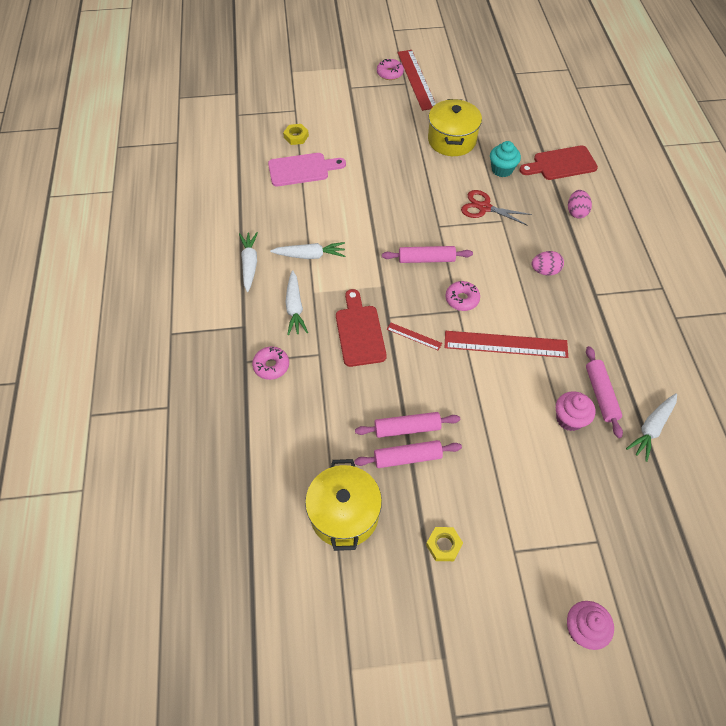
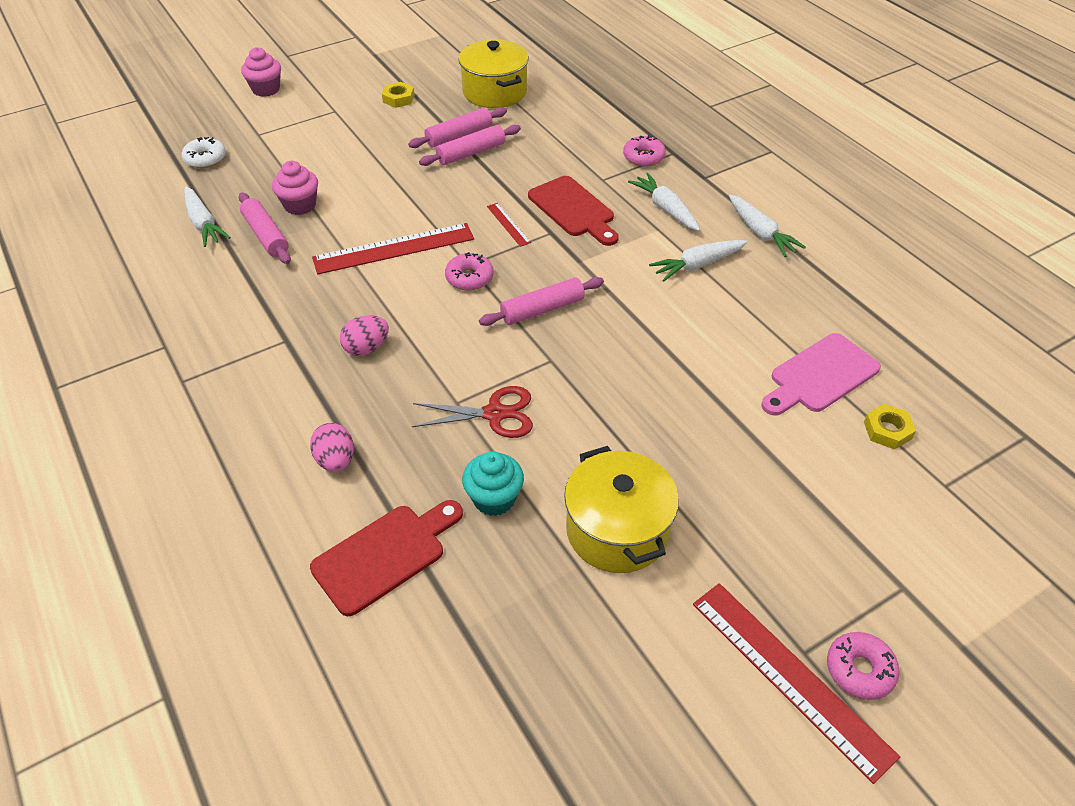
camera: 155 degrees right, 10 degrees down
red ruler [387,323,442,351] -> red ruler turned 60 degrees clockwise [487,203,531,247]
white carrot [626,393,677,462] -> white carrot turned 135 degrees clockwise [184,187,231,247]
none -> white donut [182,137,226,168]

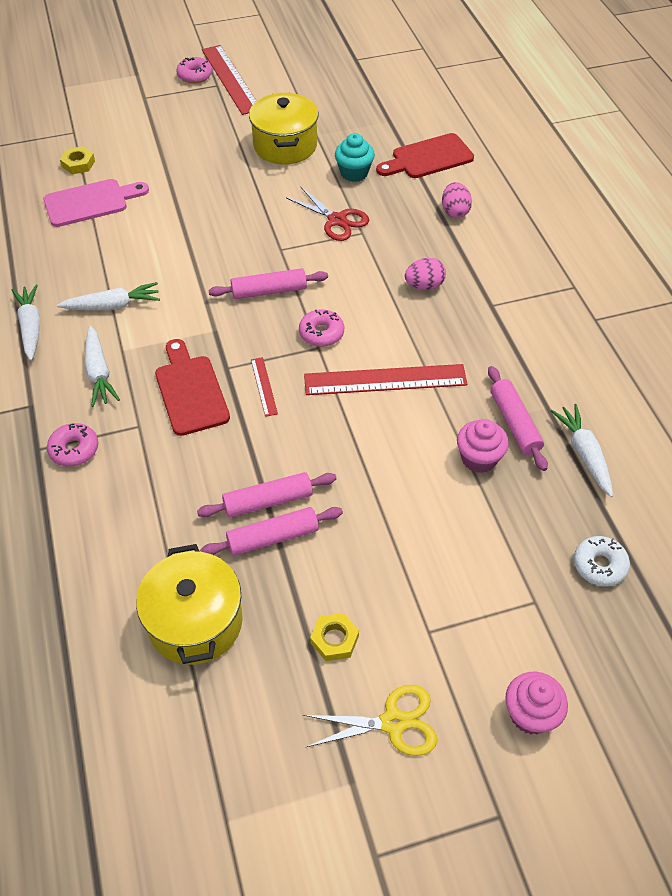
camera: 165 degrees left, 5 degrees up
red scissors [412,386,533,438] -> red scissors turned 150 degrees counterclockwise [286,187,369,241]
none -> yellow scissors [303,685,437,756]

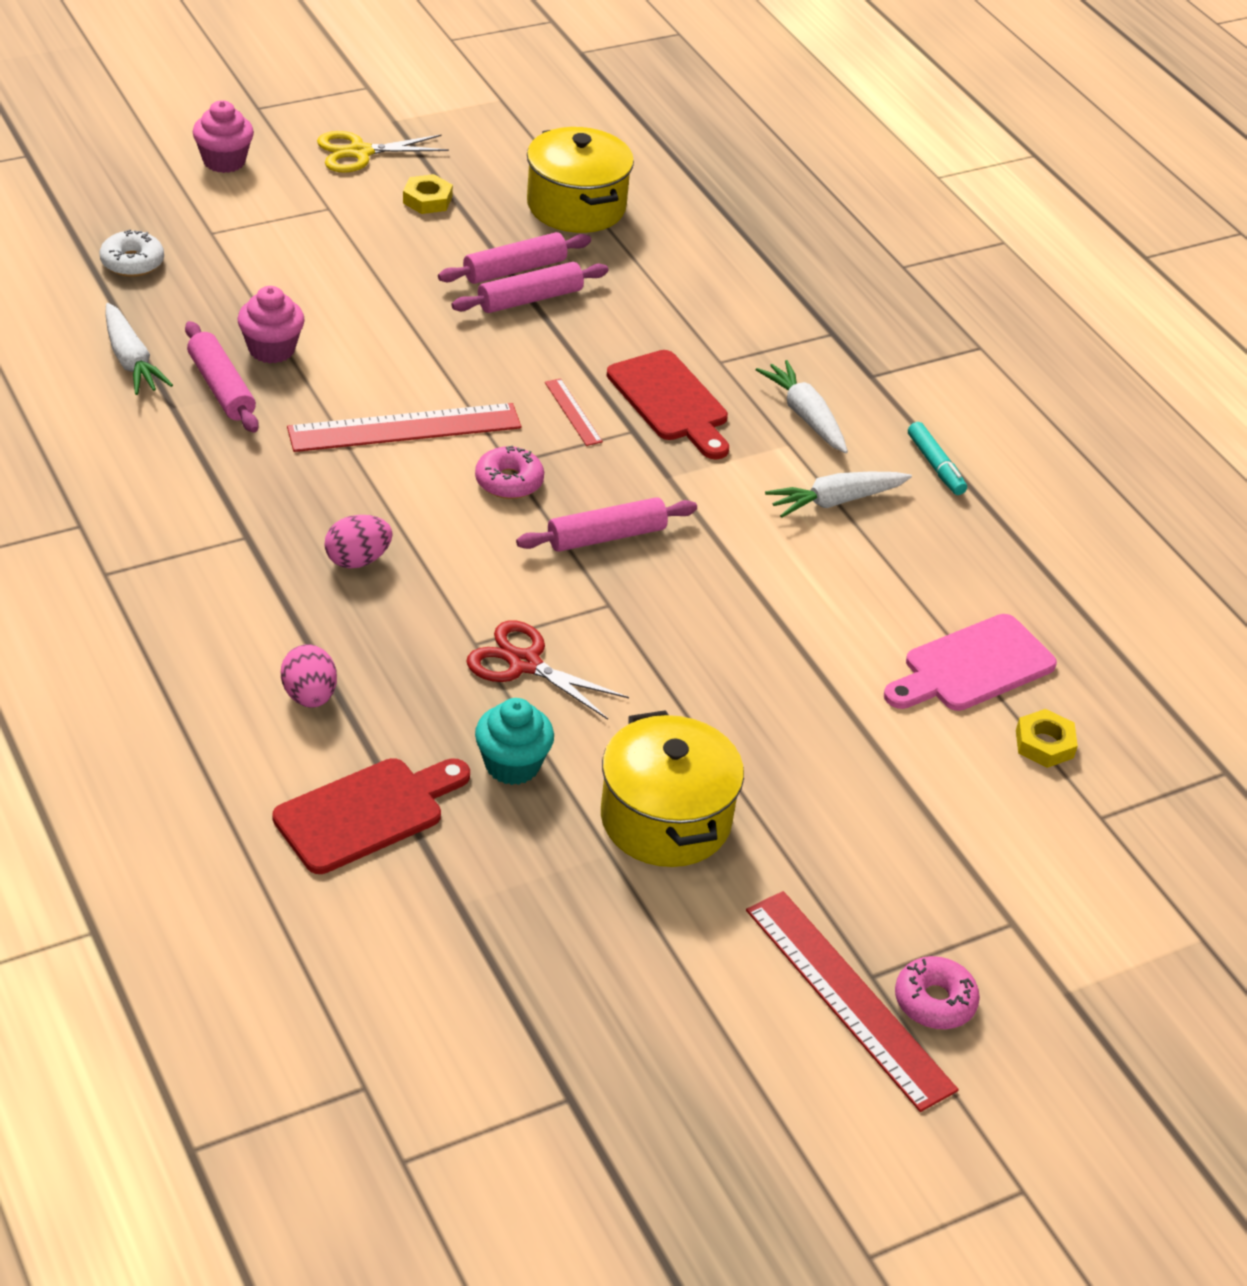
camera: 165 degrees right, 10 degrees down
white carrot [12,284,40,361] -> turquoise marker [908,422,967,495]
pink donut [47,423,98,467] -> none

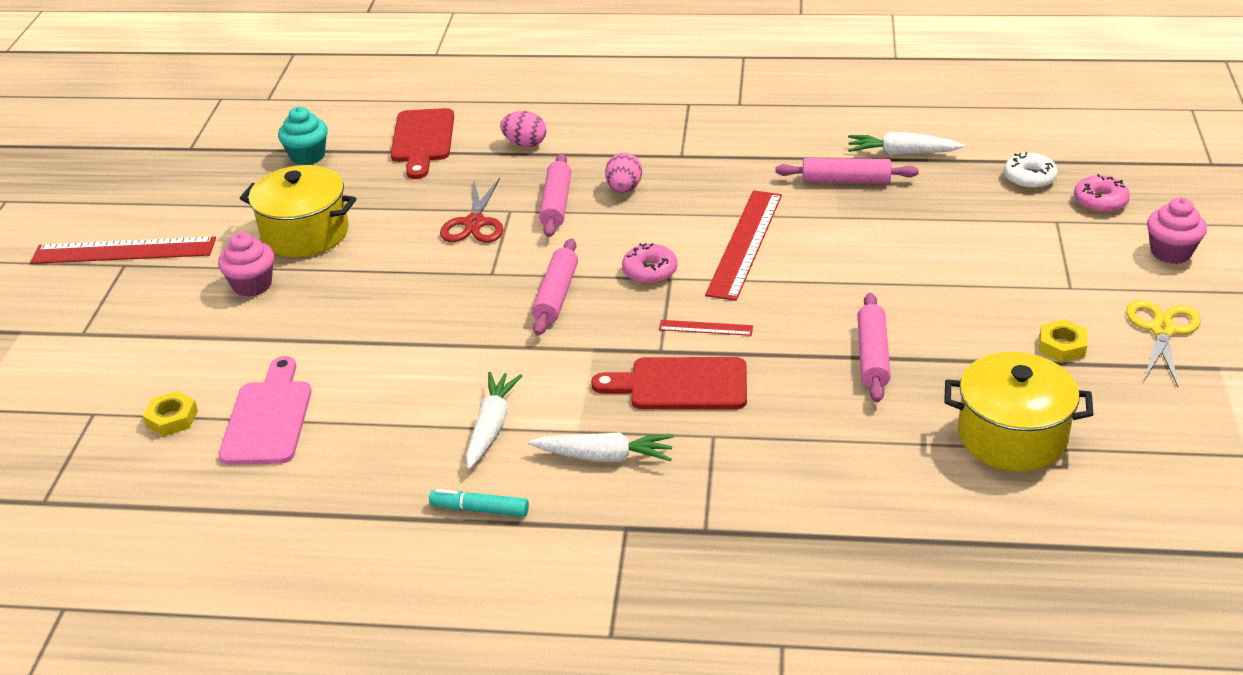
camera: 130 degrees right, 5 degrees down
pink cupcake [237,286,305,363] -> pink cupcake moved to [218,232,274,297]
pink rolling pin [438,232,591,284] -> pink rolling pin moved to [539,154,571,237]
red scissors [467,620,629,720] -> red scissors turned 120 degrees clockwise [440,178,503,242]
turquoise cupcake [475,698,554,785] -> turquoise cupcake moved to [278,107,328,165]
pink donut [895,956,980,1029] -> pink donut moved to [1074,174,1130,213]

